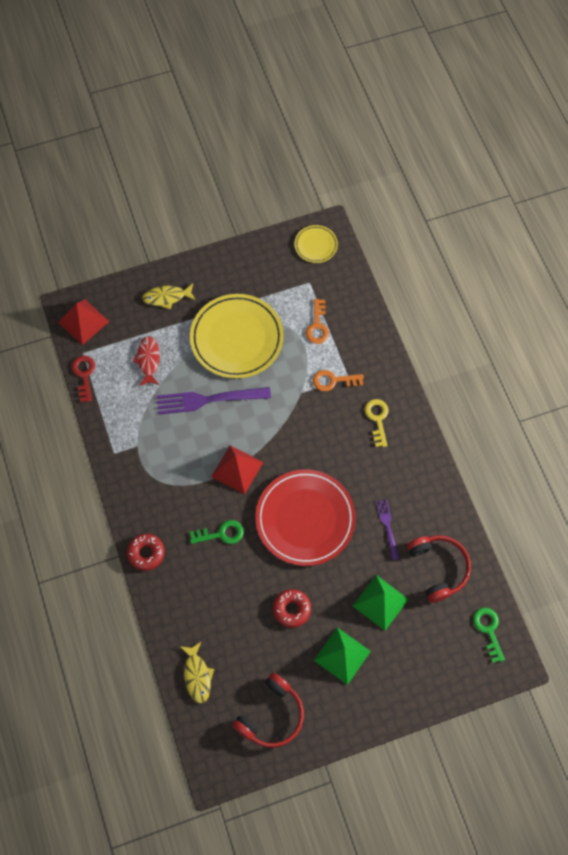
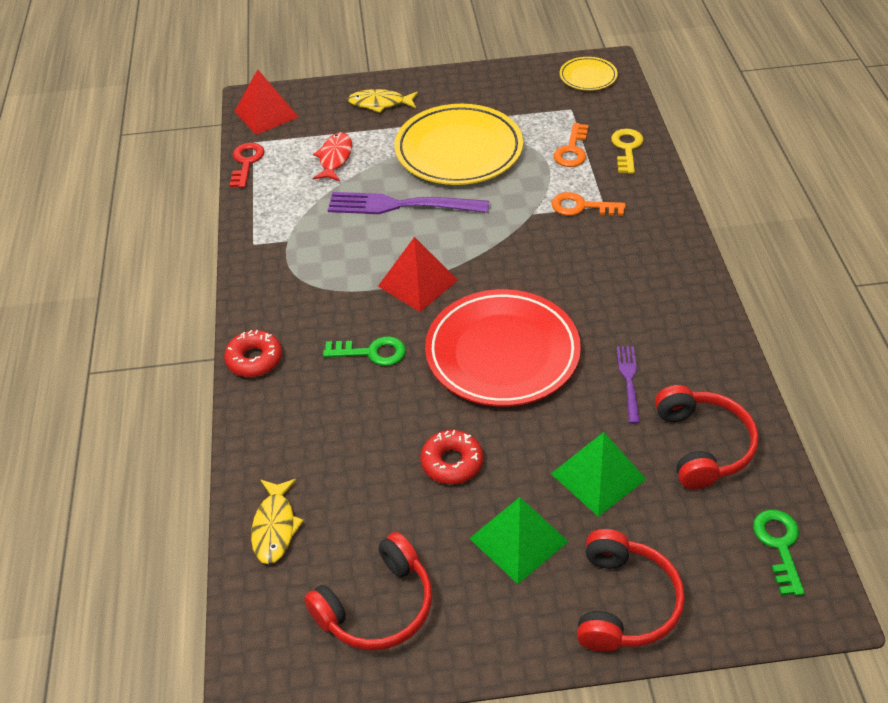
camera: 15 degrees right, 20 degrees down
yellow key [365,399,389,447] -> yellow key moved to [611,129,644,174]
none -> red headphones [577,529,685,652]

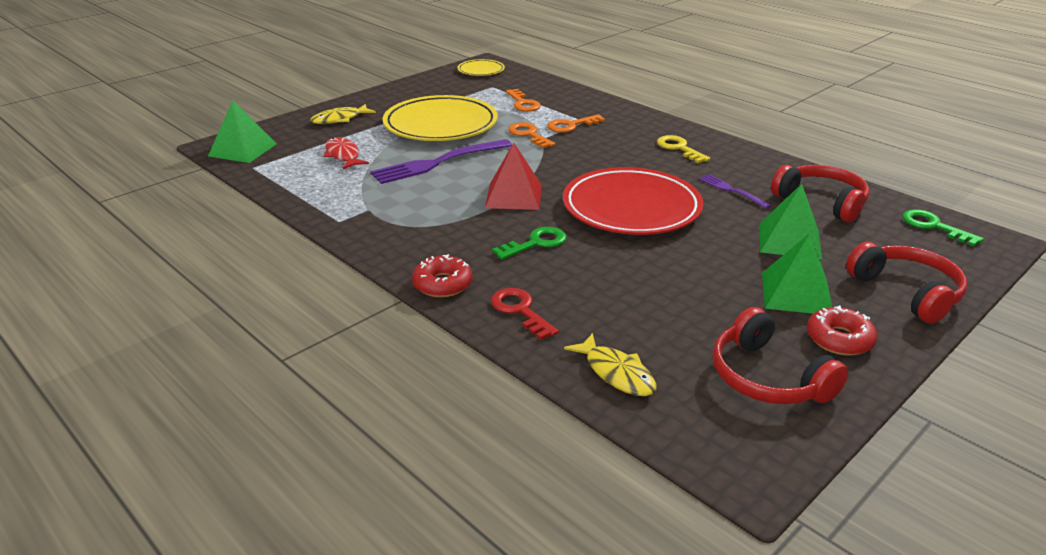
camera: 40 degrees left, 15 degrees down
red key [230,143,264,188] -> red key moved to [491,288,559,340]
red pyramid [234,69,299,135] -> green pyramid [208,101,277,163]
red headphones [304,532,432,651] -> red headphones turned 135 degrees clockwise [713,307,849,404]
red donut [420,430,483,484] -> red donut moved to [807,305,878,356]
yellow key [611,129,644,174] -> yellow key moved to [657,135,710,163]
none -> orange key [508,122,555,148]

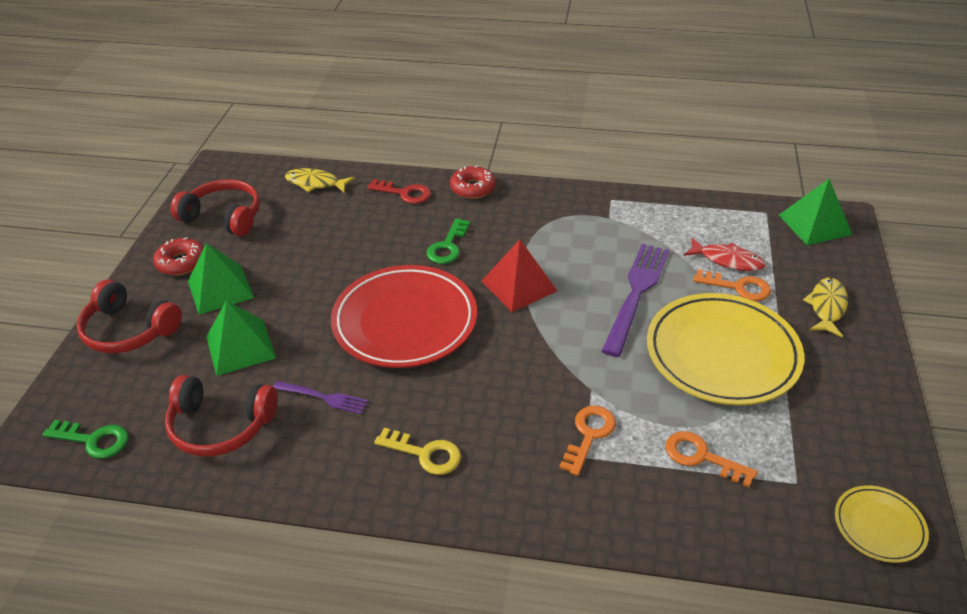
camera: 145 degrees right, 10 degrees up
orange key [508,122,555,148] -> orange key moved to [693,269,771,301]

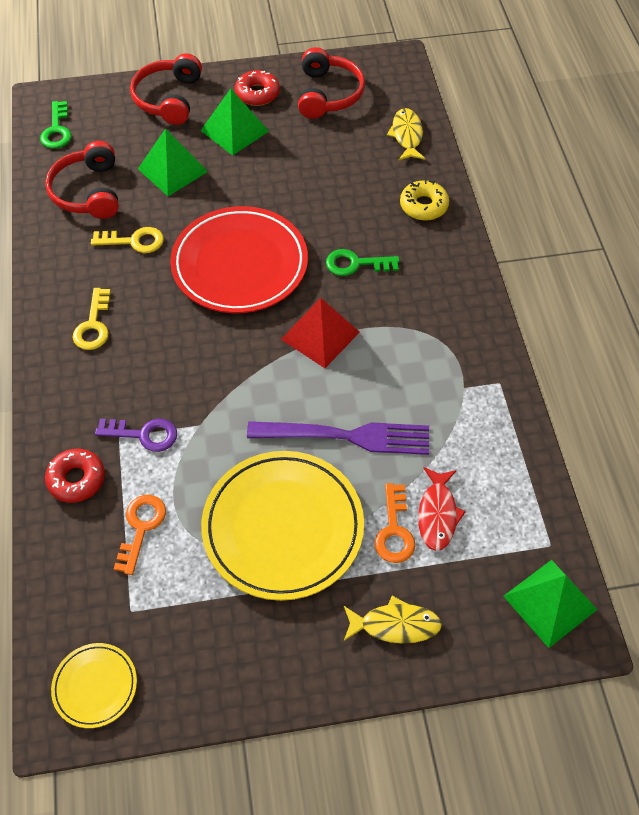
camera: 70 degrees right, 15 degrees up
purple fork [273,381,368,414] -> yellow key [91,227,164,253]
red key [367,179,431,204] -> yellow donut [400,180,449,221]
red donut [450,165,496,199] -> red donut moved to [45,449,105,503]
orange key [559,406,616,476] -> purple key [95,419,177,452]

